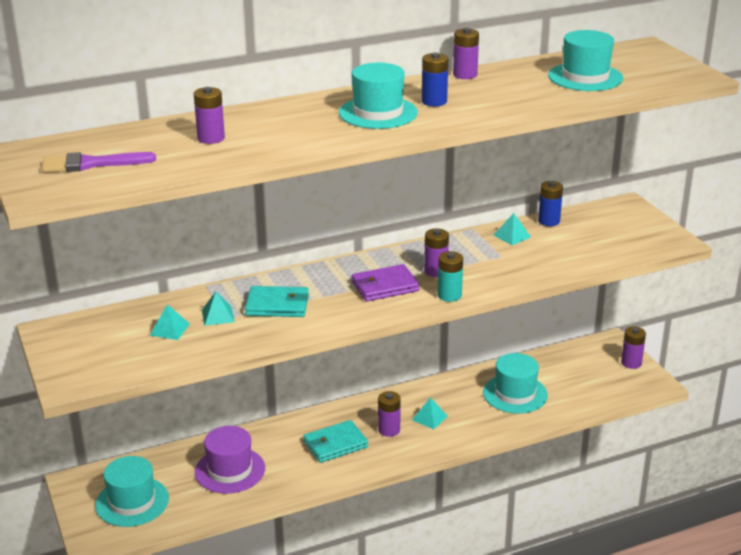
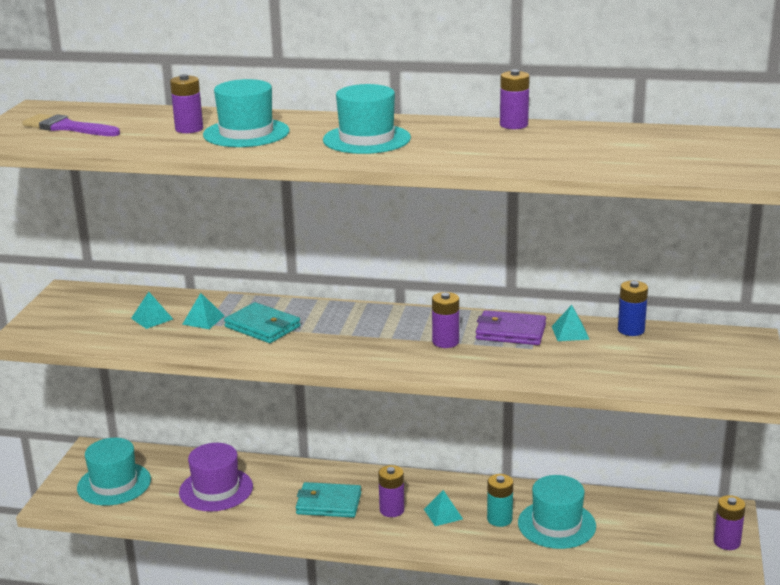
camera: 35 degrees right, 5 degrees down
purple wallet [352,264,420,302] -> purple wallet moved to [476,310,546,345]
blue battery [422,52,448,106] -> none
turquoise battery [438,251,463,302] -> turquoise battery moved to [487,474,513,527]
turquoise hat [548,30,623,91] -> turquoise hat moved to [203,79,290,147]

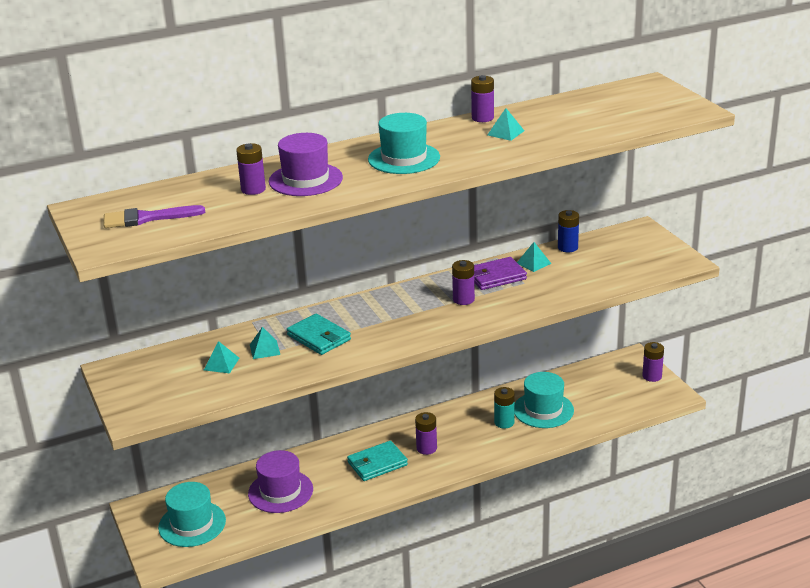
camera: 35 degrees left, 5 degrees up
turquoise hat [203,79,290,147] -> purple hat [269,133,343,196]
turquoise wallet [224,302,301,343] -> turquoise wallet turned 45 degrees clockwise [287,314,351,355]
turquoise pyramid [424,490,463,526] -> turquoise pyramid moved to [488,108,524,141]

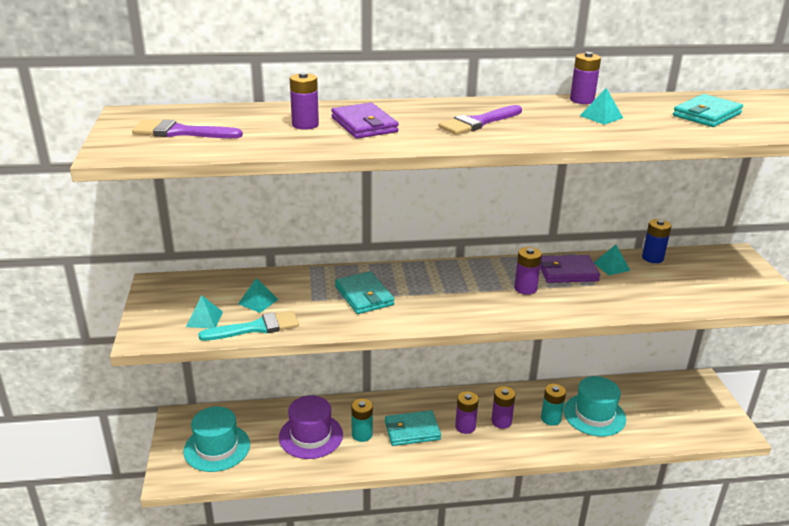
camera: 15 degrees right, 0 degrees up
turquoise pyramid [250,327,280,359] -> turquoise pyramid moved to [186,295,223,328]
purple hat [269,133,343,196] -> purple wallet [331,103,399,139]
turquoise hat [368,113,440,174] -> purple brush [438,105,522,135]
purple battery [642,342,664,382] -> purple battery moved to [491,386,515,429]
none -> turquoise brush [198,311,299,341]
none -> turquoise battery [351,399,373,442]
none -> turquoise wallet [673,94,743,127]

